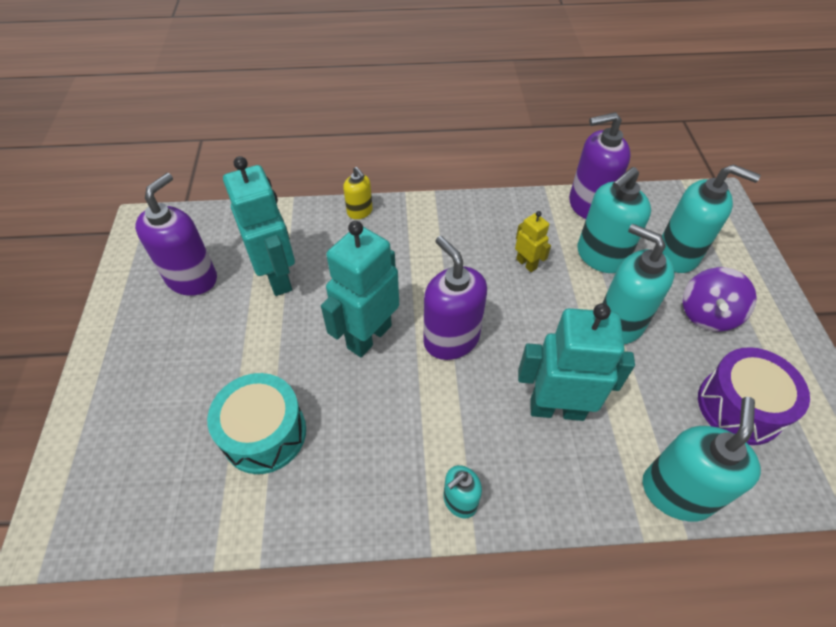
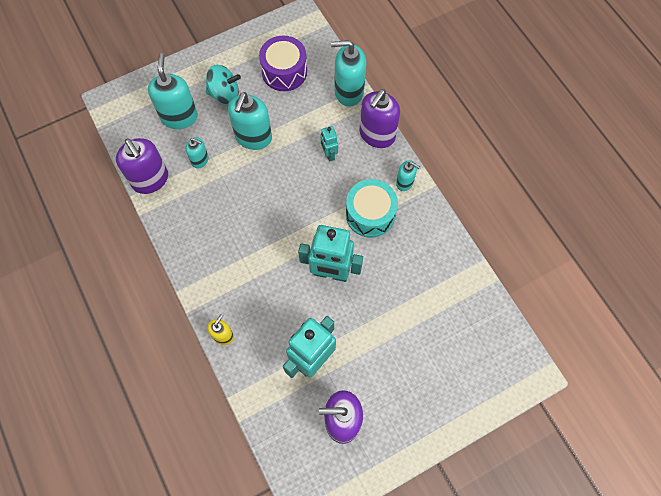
camera: 115 degrees left, 15 degrees up
turquoise drum [207,373,306,474] -> turquoise drum moved to [346,179,398,238]
purple soap dispenser [423,236,487,360] -> purple soap dispenser moved to [360,89,400,148]
yellow robot [515,211,551,272] -> none
turquoise robot [518,303,635,421] -> turquoise robot [321,126,338,162], size x0.49
turquoise soap dispenser [577,167,651,273] -> turquoise soap dispenser [186,137,208,169], size x0.54
purple spinning top [683,267,757,332] -> turquoise spinning top [206,65,241,105]

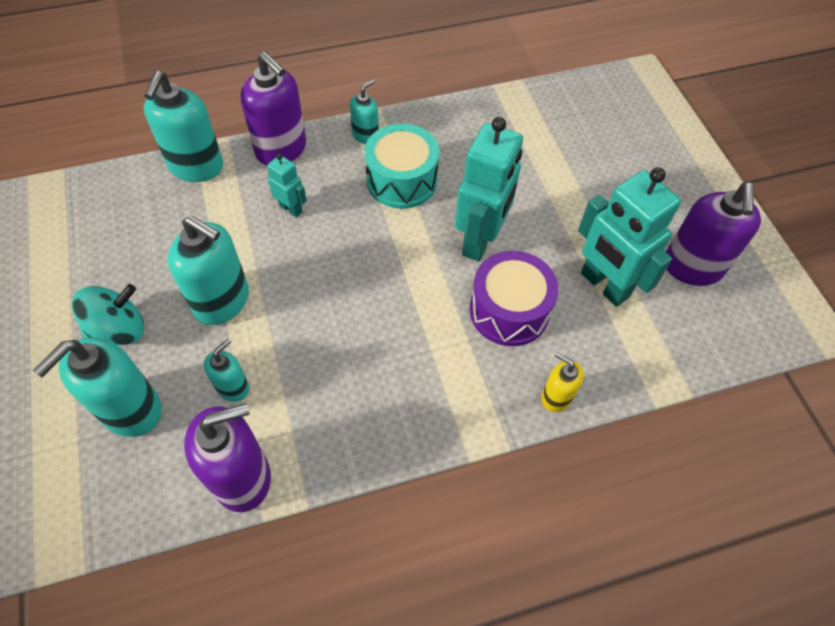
camera: 80 degrees left, 10 degrees down
turquoise soap dispenser [148,53,198,129] -> turquoise soap dispenser turned 60 degrees counterclockwise [33,338,162,437]
turquoise spinning top [206,65,241,105] -> turquoise spinning top turned 45 degrees clockwise [72,284,144,345]
purple drum [259,36,307,91] -> purple drum moved to [470,251,559,346]
turquoise robot [321,126,338,162] -> turquoise robot turned 135 degrees counterclockwise [267,153,307,218]

